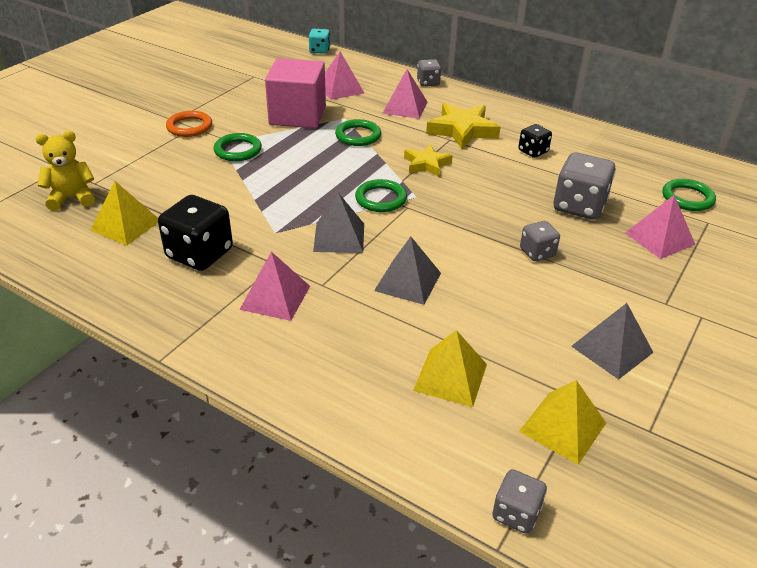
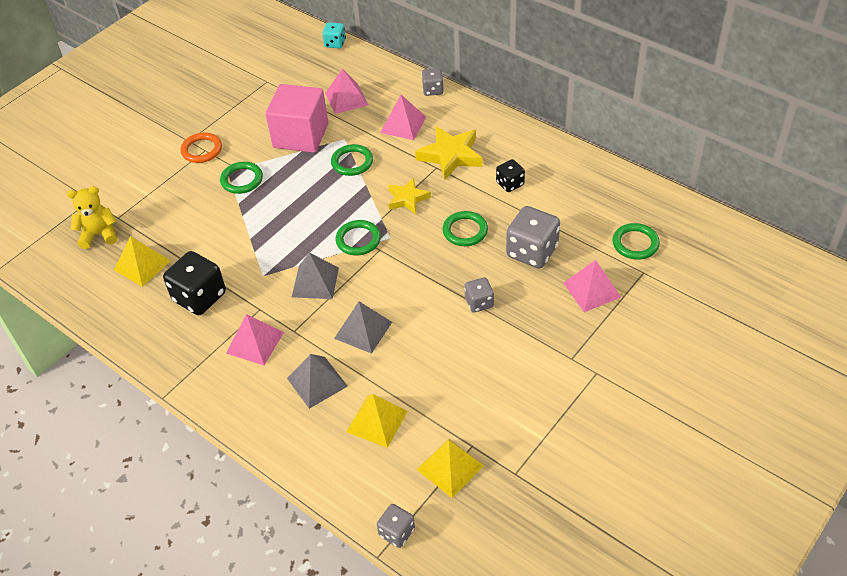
camera: 10 degrees right, 10 degrees up
grey pyramid [571,303,654,380] -> grey pyramid moved to [287,354,348,409]
none -> green ring [442,211,488,246]

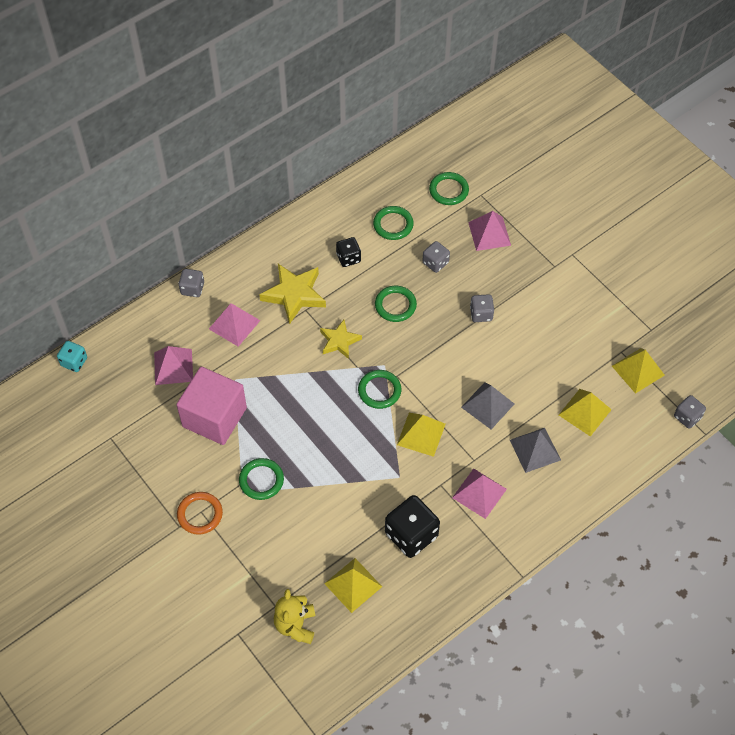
camera: 80 degrees left, 10 degrees up
grey pyramid [292,253,339,299] -> yellow pyramid [397,413,446,457]
green ring [331,144,373,176] -> green ring moved to [373,206,414,240]
grey dice [506,206,560,268] -> grey dice [423,241,450,273], size x0.56

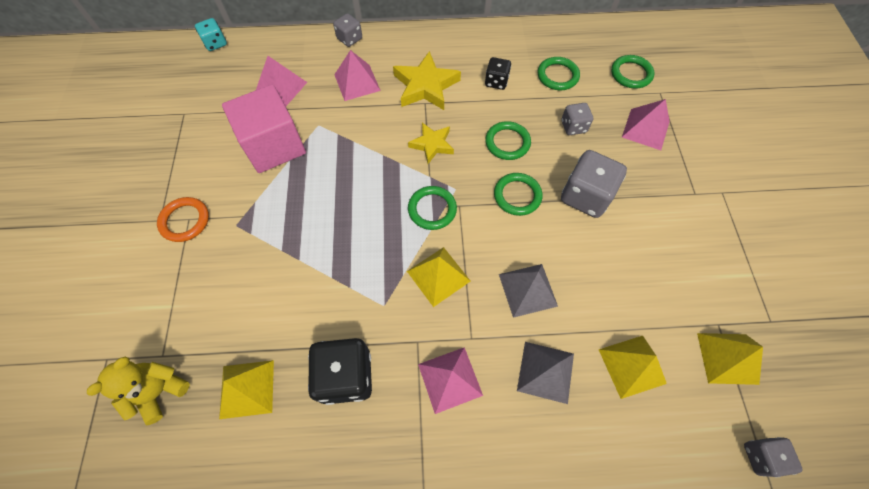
camera: 35 degrees right, 5 degrees up
green ring [239,458,284,500] -> green ring moved to [494,173,543,216]
grey dice [470,294,494,322] -> grey dice [561,150,627,218], size x1.79

